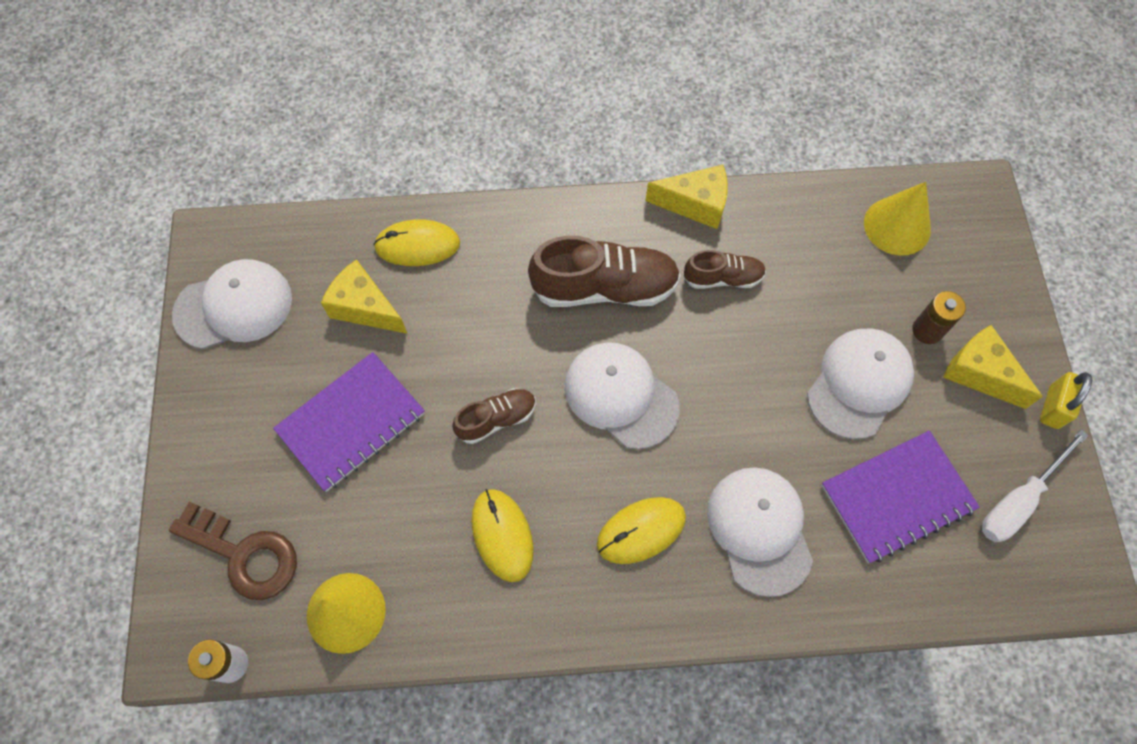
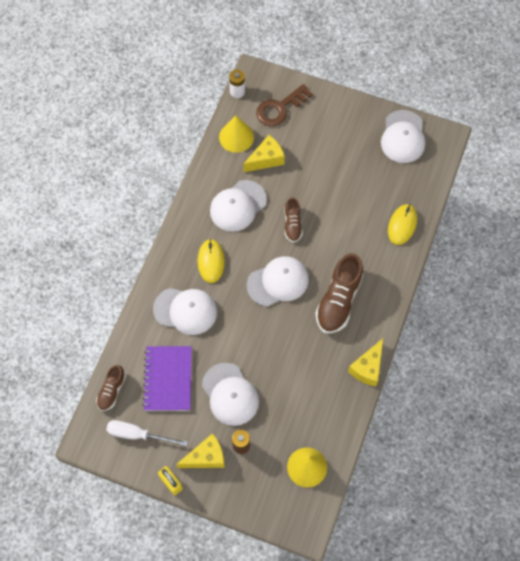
camera: 115 degrees right, 0 degrees up
purple notebook [273,352,425,492] -> none
yellow cheese [321,259,408,334] -> yellow cheese moved to [243,135,285,172]
yellow mouse [471,489,534,582] -> white cap [210,180,267,232]
brown shoe [683,250,766,289] -> brown shoe moved to [96,365,126,411]
white screwdriver [982,429,1089,542] -> white screwdriver turned 60 degrees counterclockwise [106,420,188,446]

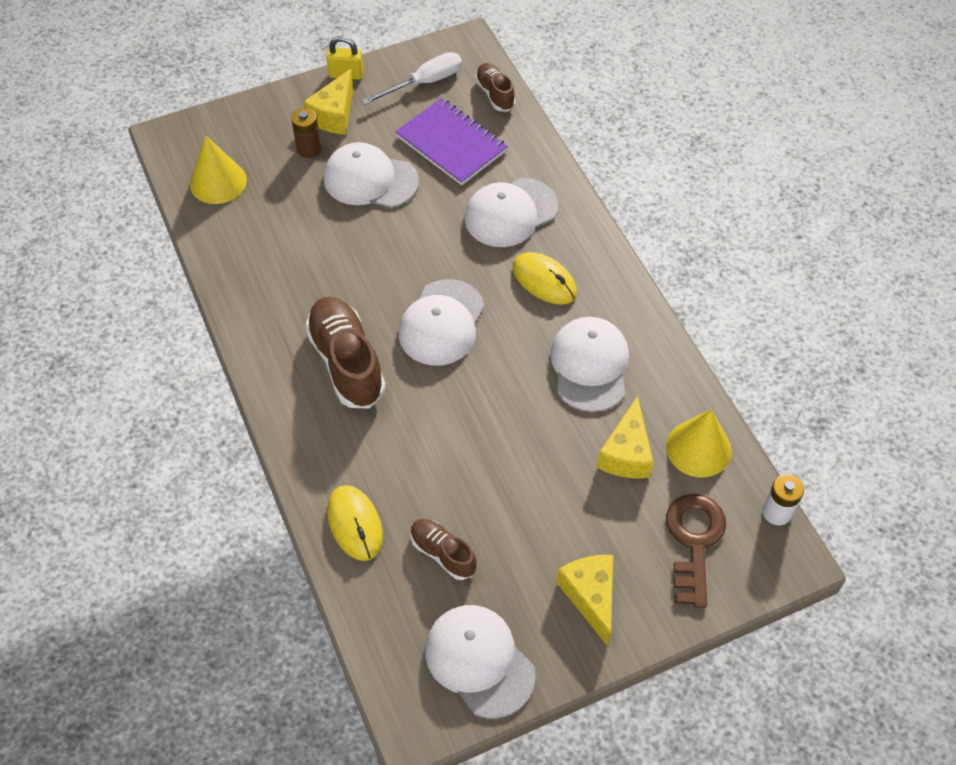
camera: 135 degrees right, 10 degrees down
brown shoe [285,197,303,243] -> brown shoe moved to [410,519,477,580]
yellow cheese [348,339,383,386] -> yellow cheese moved to [557,555,613,646]

